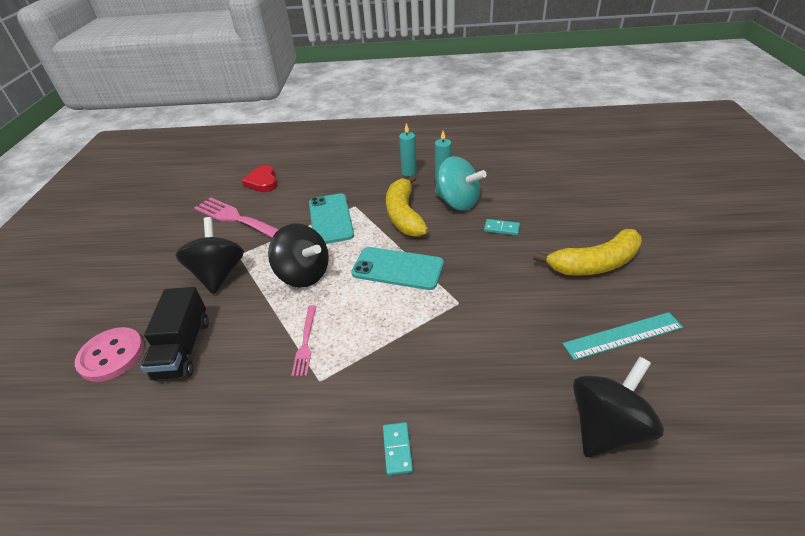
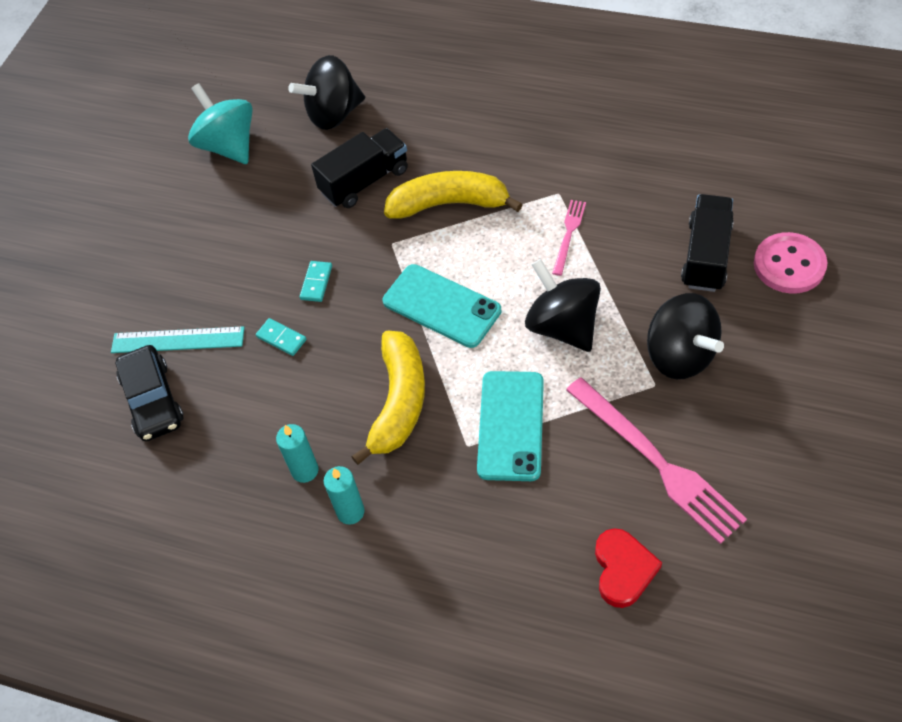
camera: 160 degrees left, 15 degrees up
black spinning top [176,217,244,294] -> black spinning top turned 45 degrees counterclockwise [647,293,724,379]
turquoise domino [383,422,413,475] -> turquoise domino moved to [300,261,332,302]
turquoise spinning top [435,156,487,211] -> turquoise spinning top moved to [188,83,253,164]
yellow banana [533,229,642,276] -> yellow banana moved to [384,171,523,219]
turquoise ruler [563,312,683,360] -> turquoise ruler moved to [111,326,244,353]
none -> black car [115,345,183,441]
none -> black truck [311,128,408,208]

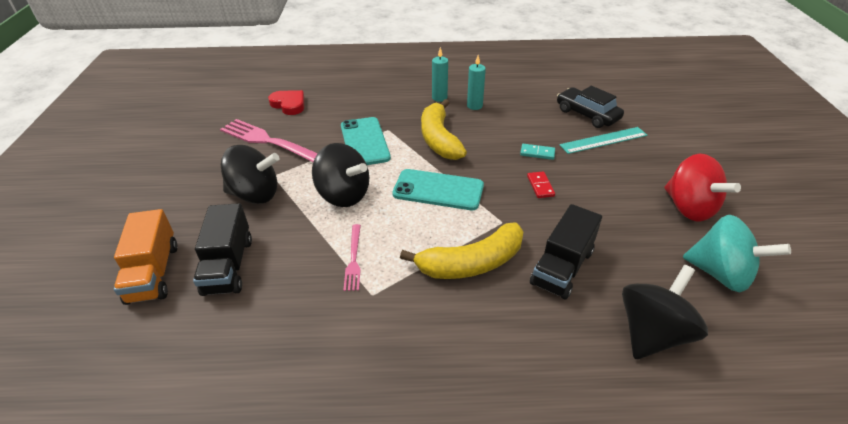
camera: 155 degrees right, 15 degrees down
turquoise domino [300,261,332,302] -> red domino [527,171,555,198]
red heart [595,528,662,608] -> red heart turned 150 degrees clockwise [268,90,304,115]
black spinning top [647,293,724,379] -> black spinning top turned 150 degrees clockwise [221,145,279,204]
pink button [754,232,827,294] -> orange truck [114,209,177,305]
none -> red spinning top [664,154,741,221]

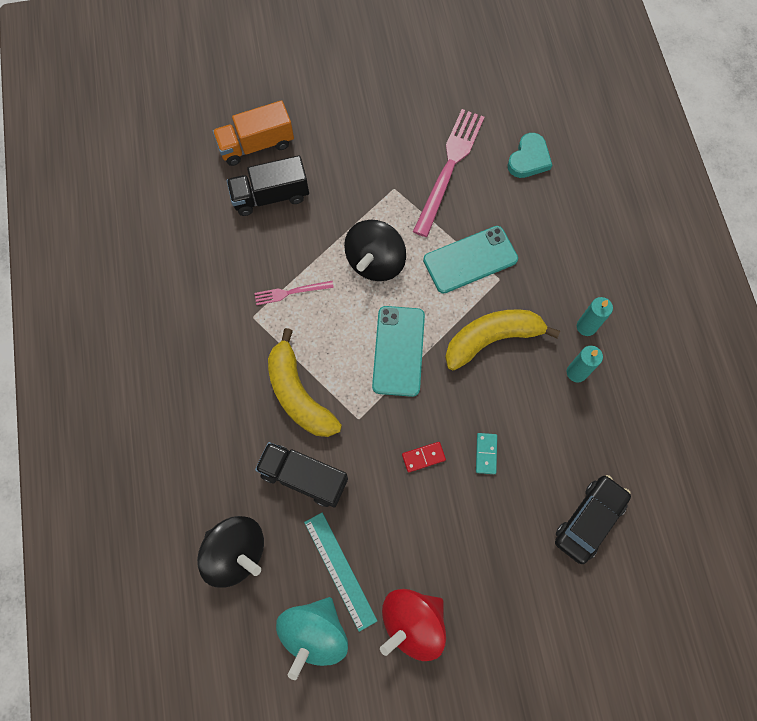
camera: 80 degrees right, 30 degrees up
black spinning top [221,145,279,204] -> none
red heart [268,90,304,115] -> turquoise heart [507,133,552,178]
turquoise ruler [560,127,647,154] -> turquoise ruler moved to [304,513,377,632]

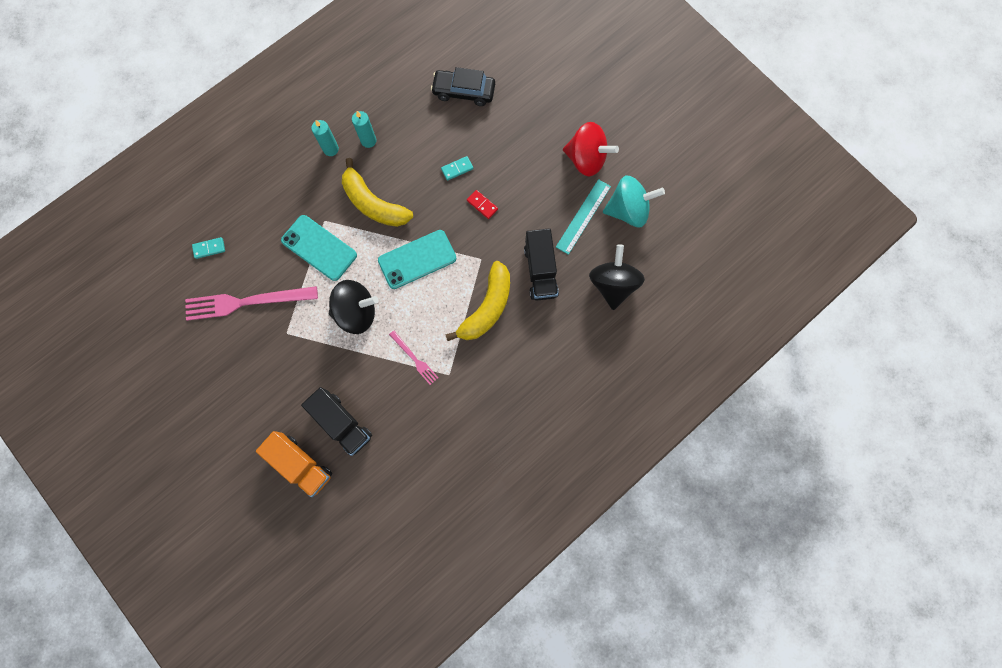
camera: 120 degrees left, 5 degrees up
turquoise heart [507,133,552,178] -> turquoise domino [192,237,225,259]

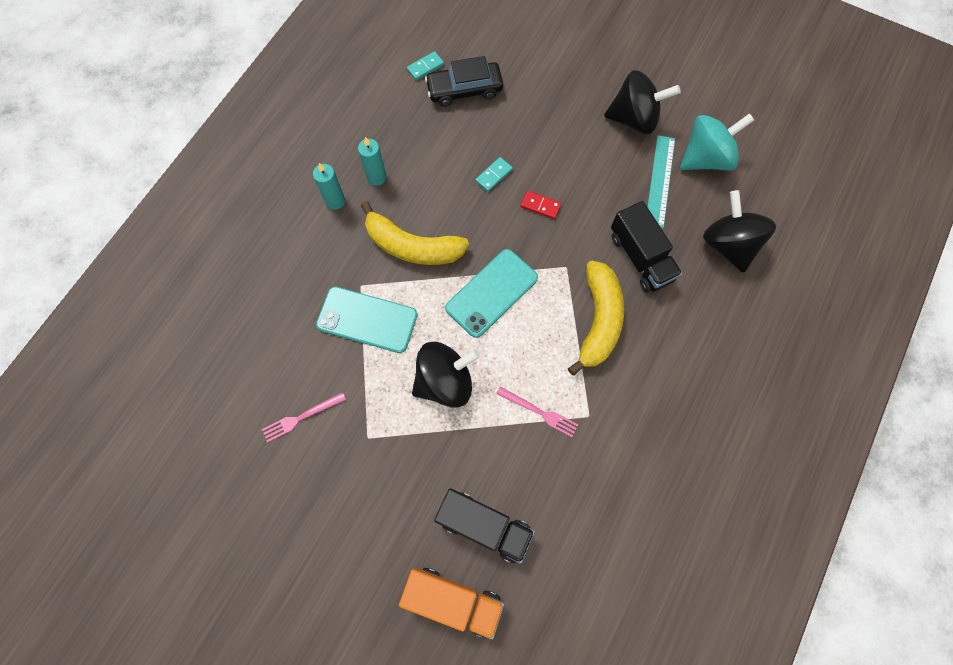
camera: 20 degrees left, 5 degrees down
pink fork [185,286,318,321] -> pink fork [262,392,346,442], size x0.50
turquoise domino [192,237,225,259] -> turquoise domino moved to [407,51,444,80]
red spinning top [563,122,619,176] -> black spinning top [604,70,681,134]

